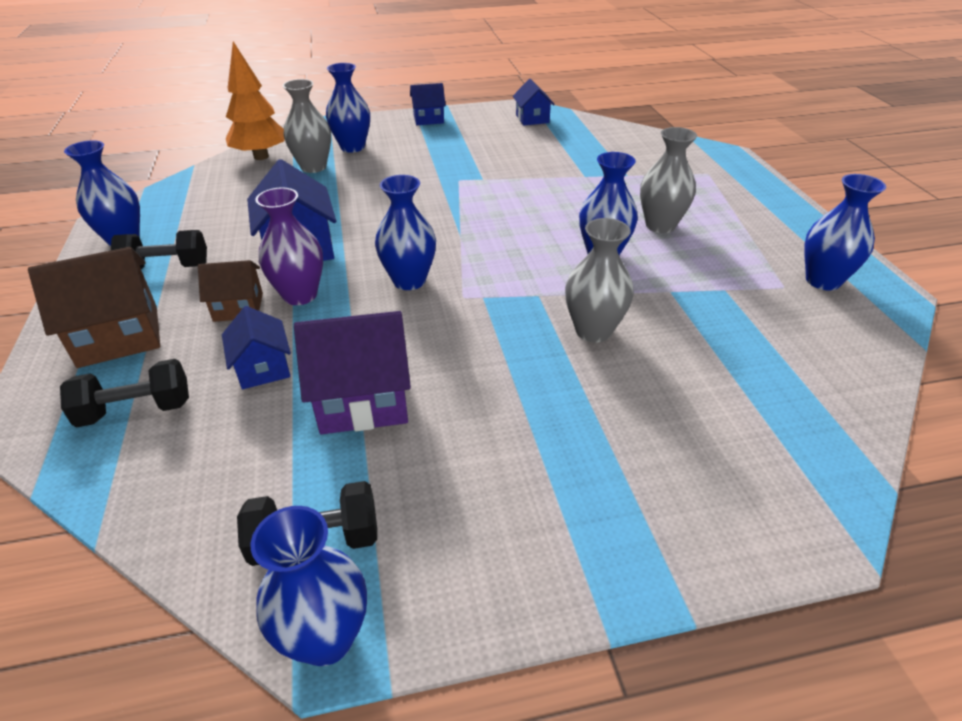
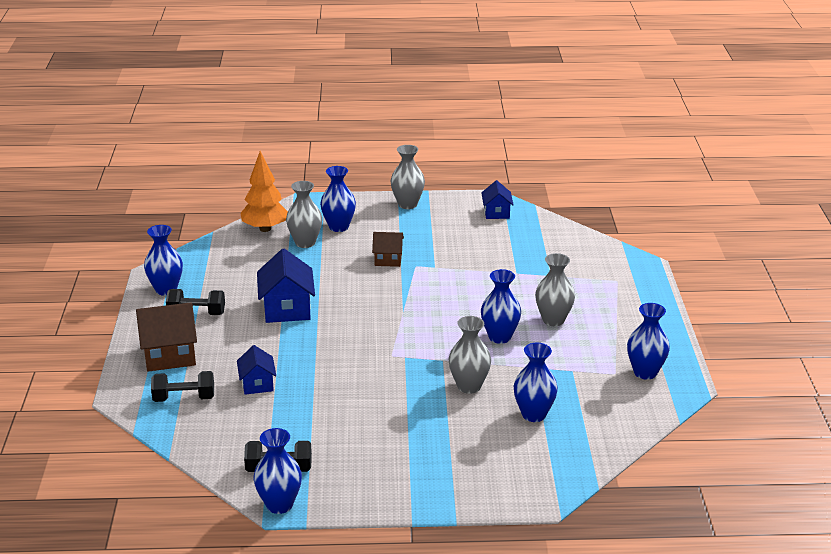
camera: 10 degrees right, 10 degrees down
brown house [198,260,263,322] -> brown house moved to [372,232,404,267]
purple vase [256,188,323,305] -> none
purple house [294,311,411,434] -> none
blue vase [375,175,436,290] -> blue vase moved to [514,343,558,422]
blue house [410,83,446,125] -> grey vase [391,145,425,209]

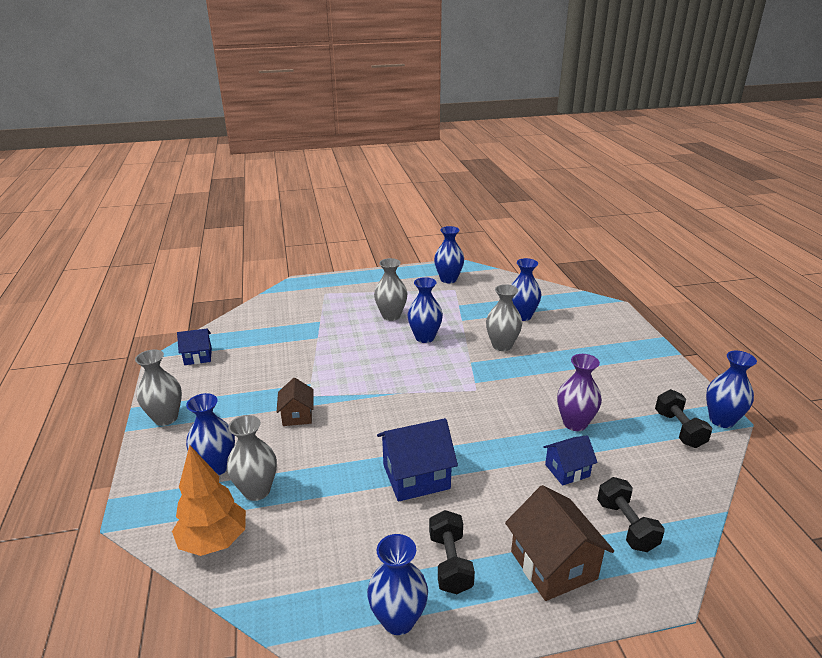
camera: 100 degrees left, 0 degrees up
none -> purple vase [557,354,602,431]

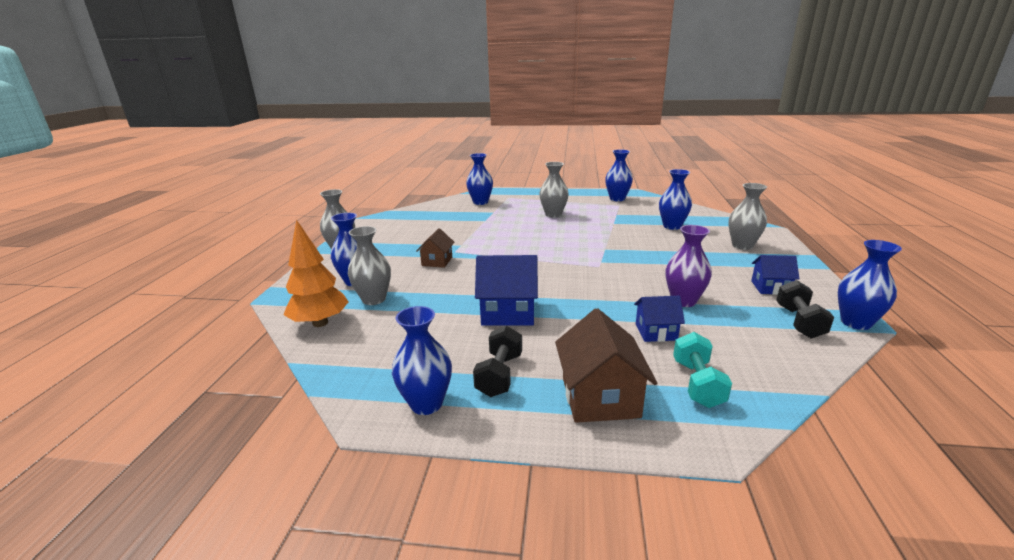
camera: 20 degrees right, 5 degrees down
blue house [177,329,212,365] -> blue house moved to [751,255,799,295]
blue vase [407,277,443,343] -> blue vase moved to [466,153,493,205]
grey vase [486,284,522,351] -> grey vase moved to [728,183,767,250]
black dumbbell [597,477,665,552] -> turquoise dumbbell [673,332,732,408]

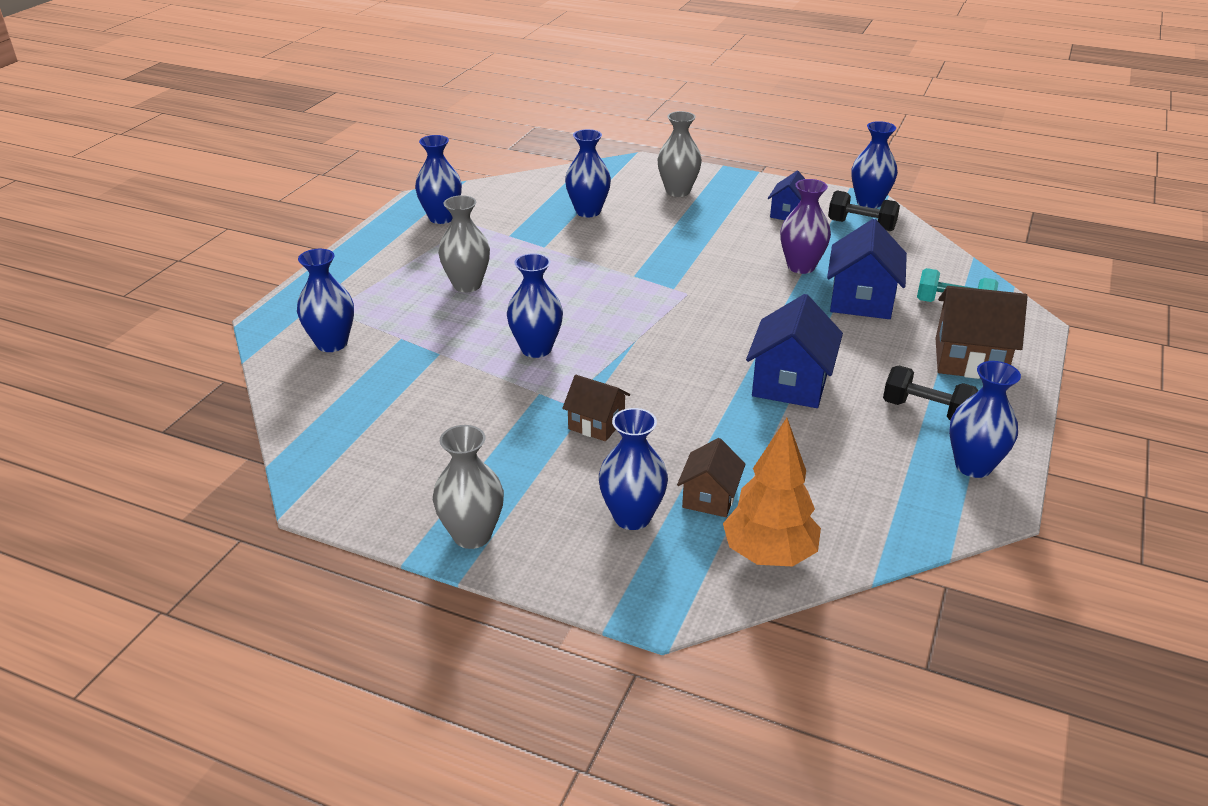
camera: 75 degrees left, 10 degrees up
grey vase [348,226,391,305] -> brown house [677,438,746,517]
blue house [634,296,685,342] -> blue house [827,219,907,319], size x1.66
none -> blue vase [507,253,563,358]

